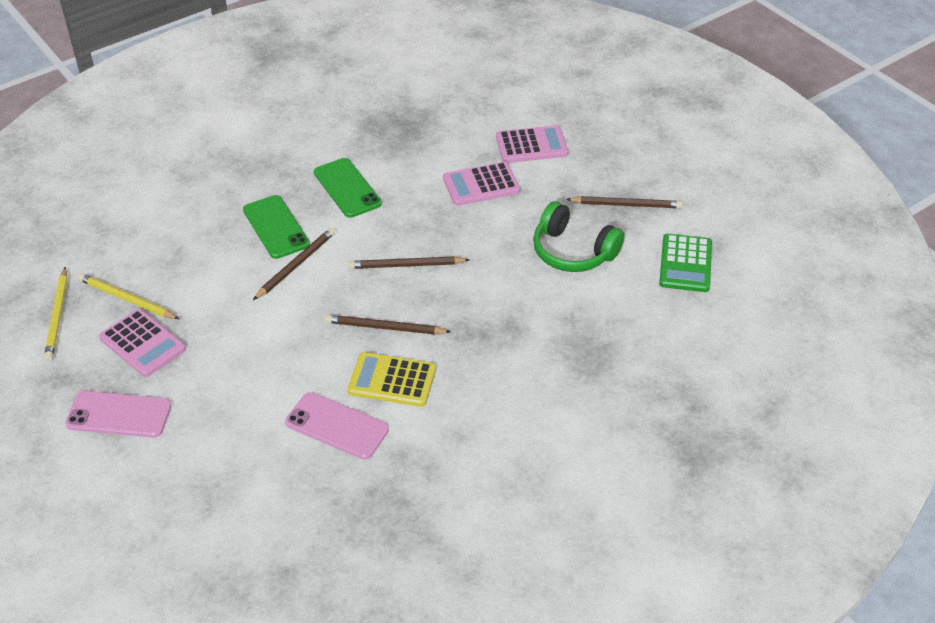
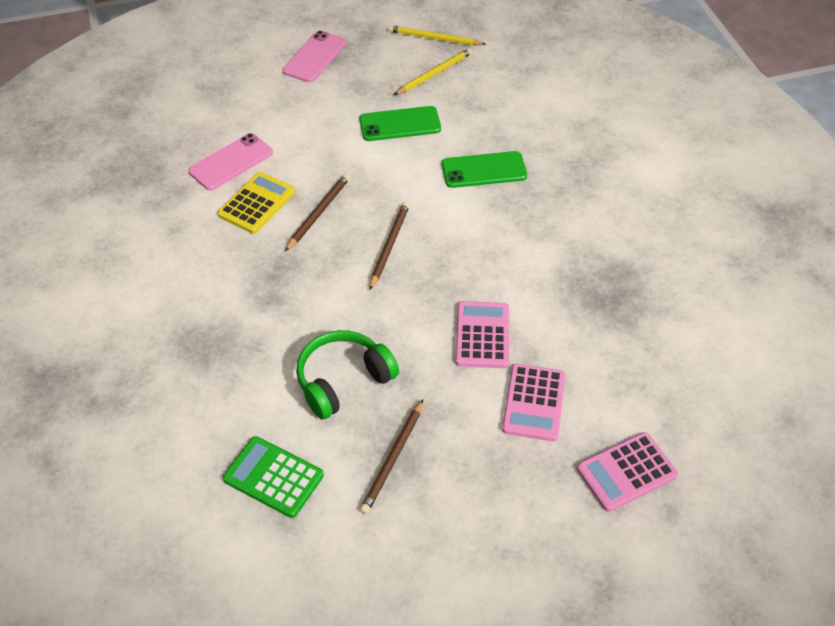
camera: 110 degrees right, 5 degrees up
pink calculator [99,309,186,377] -> pink calculator moved to [577,432,678,512]
brown pencil [253,228,335,300] -> none
green phone [314,158,382,218] -> green phone moved to [359,106,441,141]

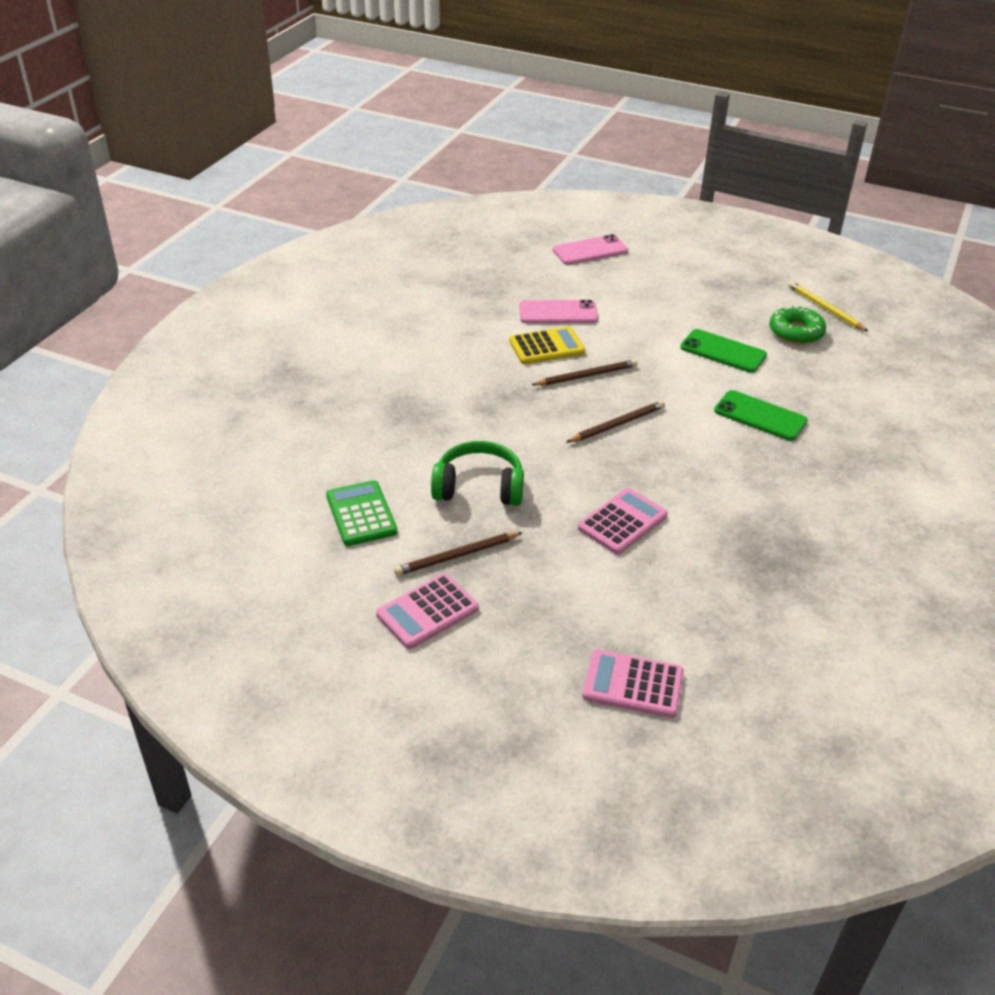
camera: 40 degrees right, 10 degrees down
pink phone [282,30,347,83] -> pink phone moved to [553,234,628,265]
yellow pencil [394,48,473,95] -> green donut [769,306,826,344]
pink calculator [502,364,566,441] -> pink calculator moved to [376,574,479,649]

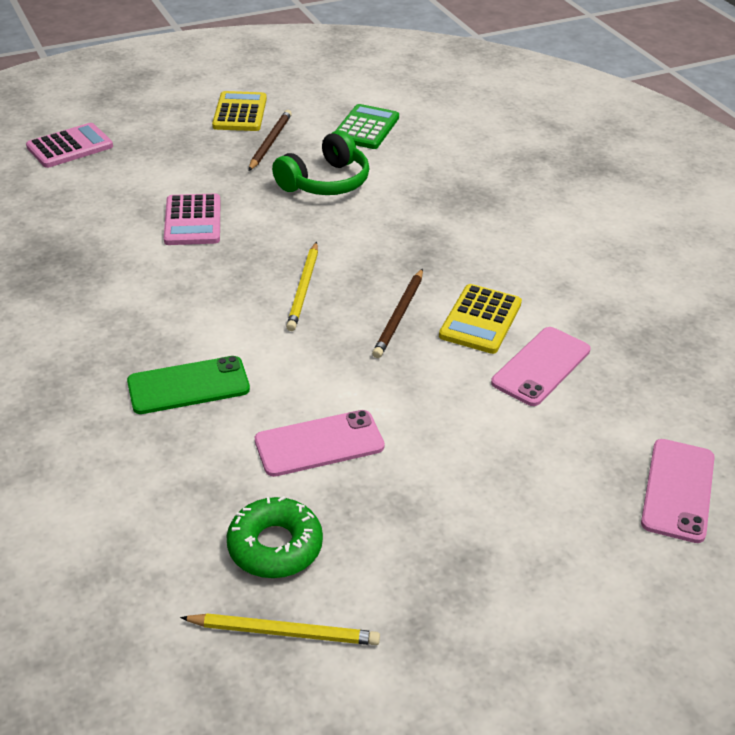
camera: 130 degrees right, 0 degrees up
green calculator [326,480,398,546] -> green calculator turned 90 degrees counterclockwise [335,104,399,149]
pink calculator [376,574,479,649] -> yellow calculator [212,91,267,131]
brown pencil [566,400,665,442] -> yellow pencil [286,242,318,331]
green phone [680,329,767,373] -> pink phone [255,410,385,477]

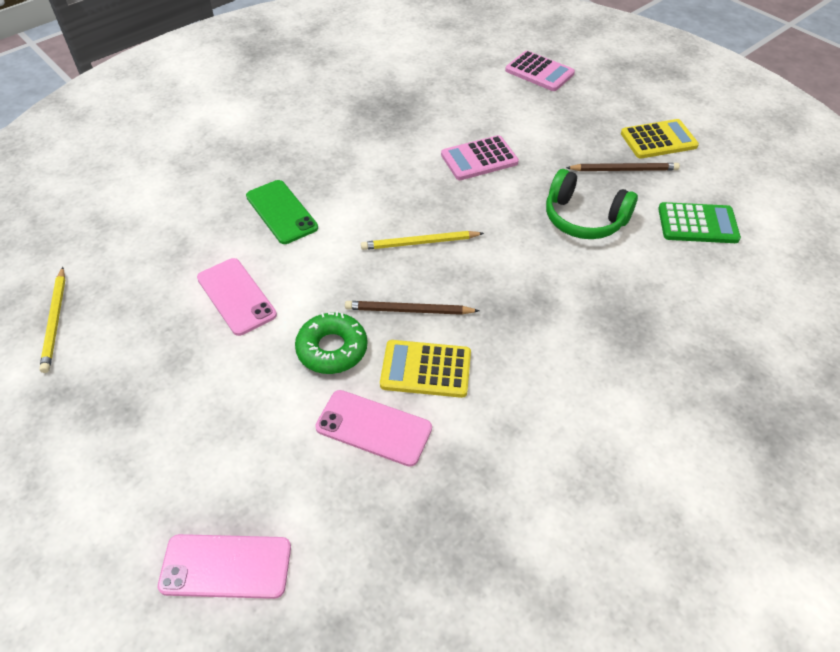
camera: 75 degrees right, 10 degrees up
green donut [227,496,323,578] -> green donut moved to [295,311,367,374]

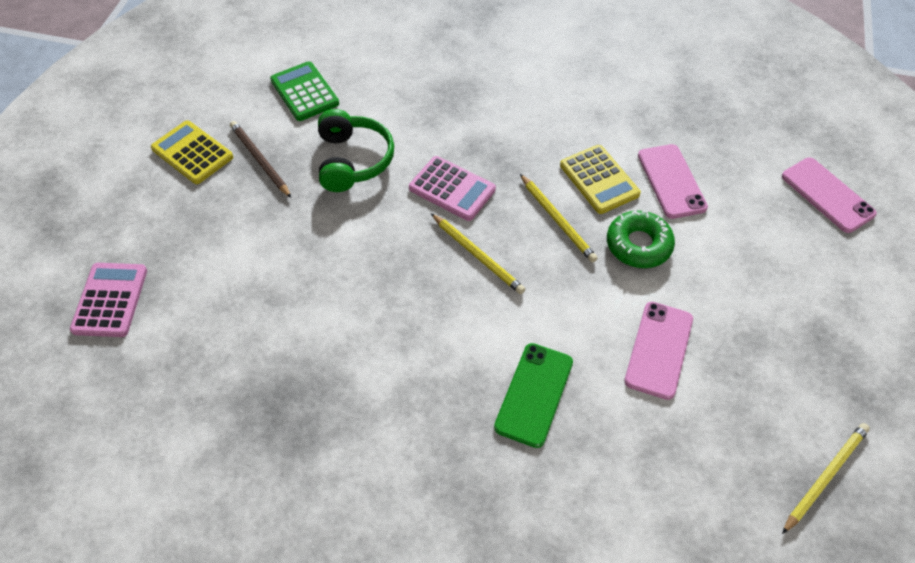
camera: 125 degrees left, 5 degrees up
brown pencil [345,301,479,315] -> yellow pencil [520,174,598,263]
pink calculator [441,135,519,180] -> pink calculator moved to [409,156,496,221]

